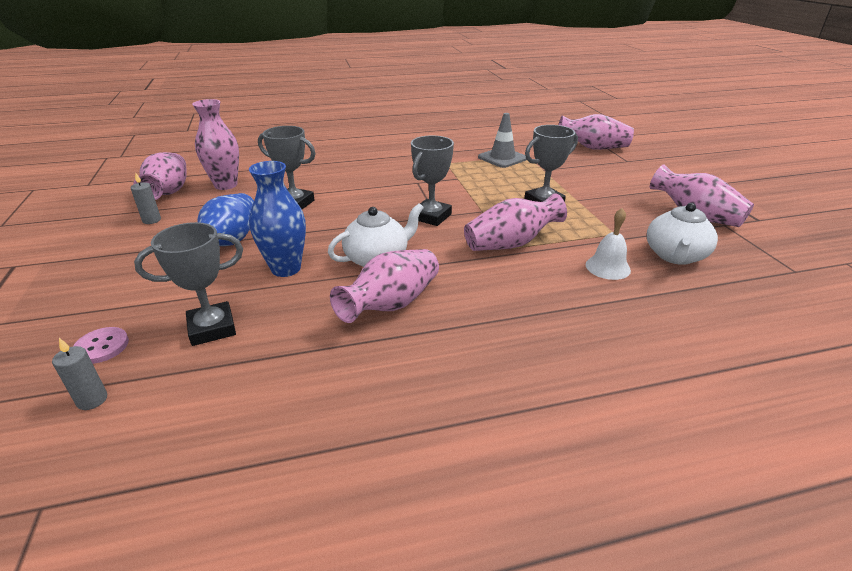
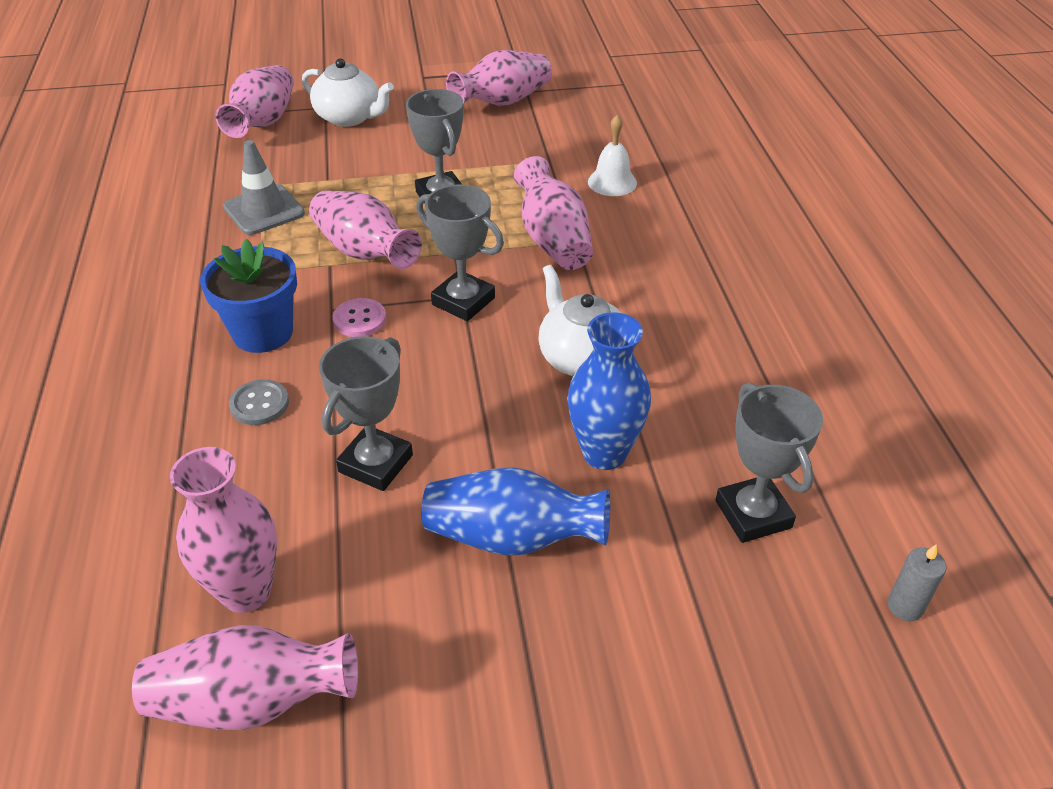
camera: 85 degrees left, 10 degrees up
pink button [73,327,129,364] -> pink button moved to [333,298,386,337]
grey candle [131,173,161,224] -> none
pink vase [330,249,439,323] -> pink vase moved to [309,191,422,269]
white teapot [647,203,718,265] -> white teapot moved to [302,58,394,127]
none -> blue flower pot [200,239,297,353]
none -> grey button [229,379,289,425]

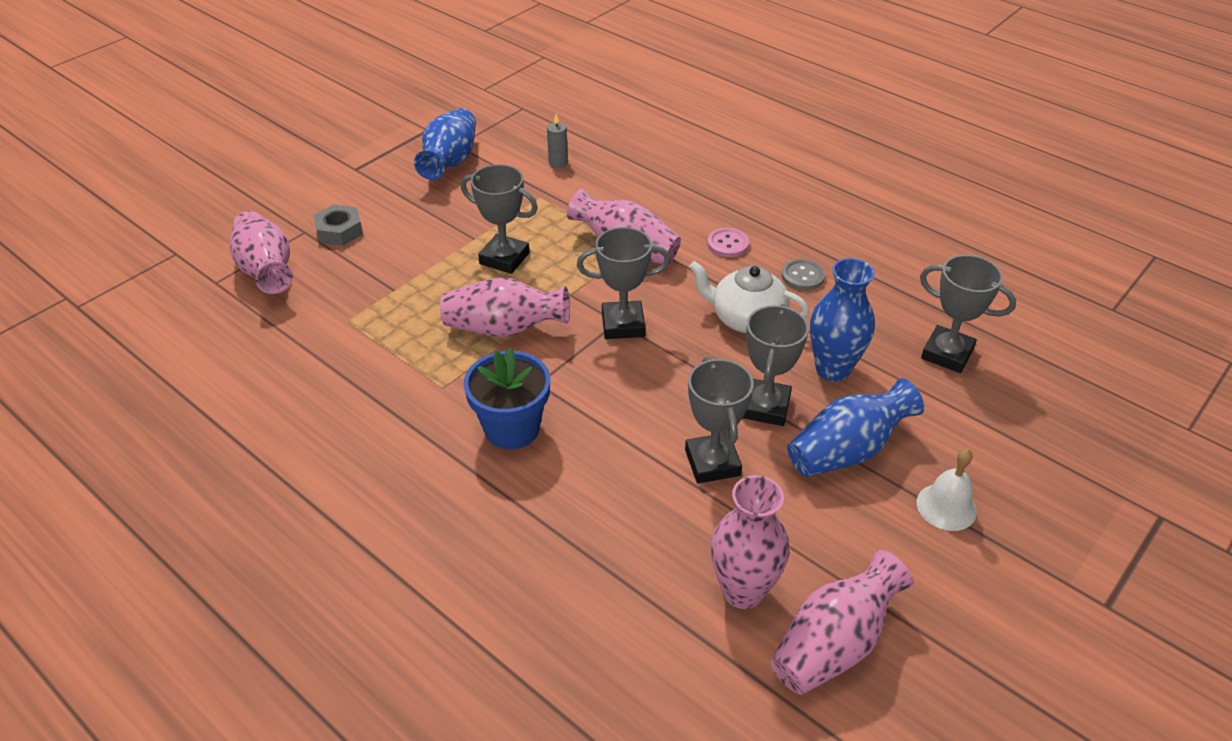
camera: 40 degrees left, 0 degrees up
grey traffic cone [223,140,305,235] -> none
grey button [229,379,289,425] -> grey button moved to [782,259,825,290]
white teapot [302,58,394,127] -> grey nut [313,204,363,246]
pink button [333,298,386,337] -> pink button moved to [707,228,749,257]
pink vase [446,50,552,106] -> blue vase [414,108,476,180]
white bell [588,115,637,196] -> white bell moved to [917,449,977,531]
grey candle [888,544,947,621] -> grey candle moved to [547,114,568,168]
none -> grey trophy [743,304,809,426]

